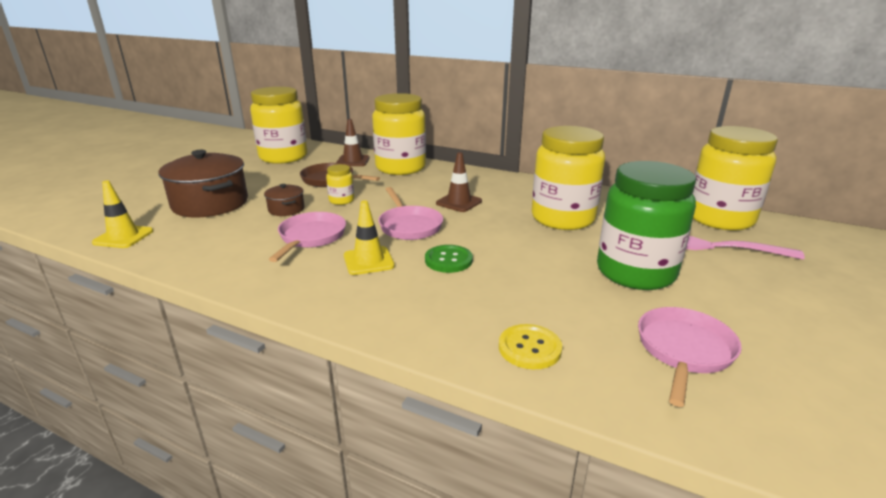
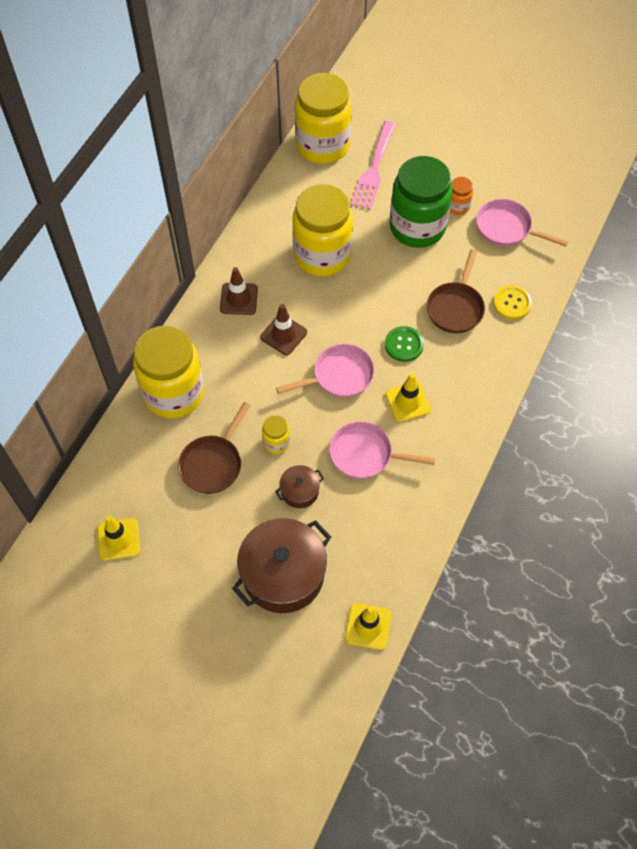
camera: 90 degrees left, 35 degrees up
yellow jar [250,87,307,164] -> yellow traffic cone [97,515,140,561]
brown traffic cone [336,119,370,166] -> brown traffic cone moved to [220,267,258,315]
none -> brown pan [427,249,485,333]
none -> orange jar [450,177,473,215]

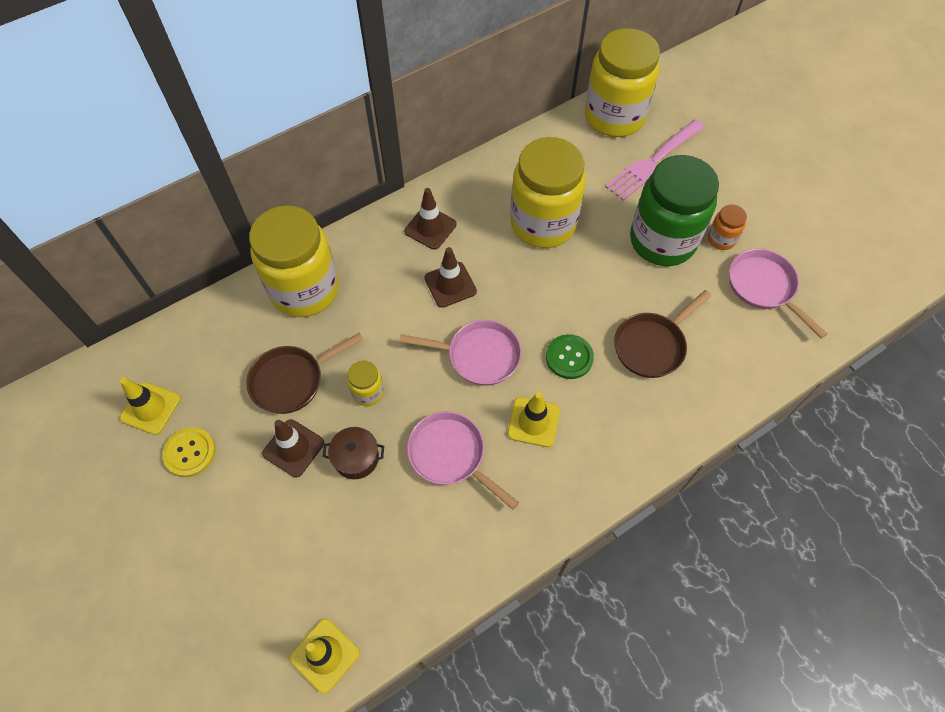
camera: 30 degrees right, 0 degrees up
brown pot [232,518,331,613] -> none
yellow button [493,285,532,320] -> yellow button moved to [162,427,216,477]
none -> brown traffic cone [262,419,324,477]

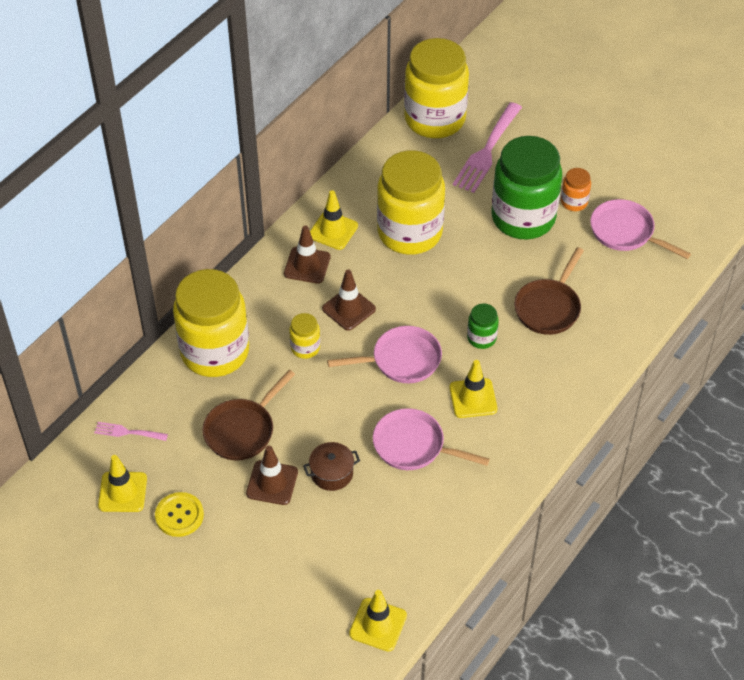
camera: 20 degrees left, 10 degrees down
yellow jar [347,361,384,406] -> yellow jar moved to [289,313,320,359]
green button [546,334,594,379] -> green jar [467,303,499,349]
none -> pink fork [94,422,168,441]
none -> yellow traffic cone [310,190,358,250]

